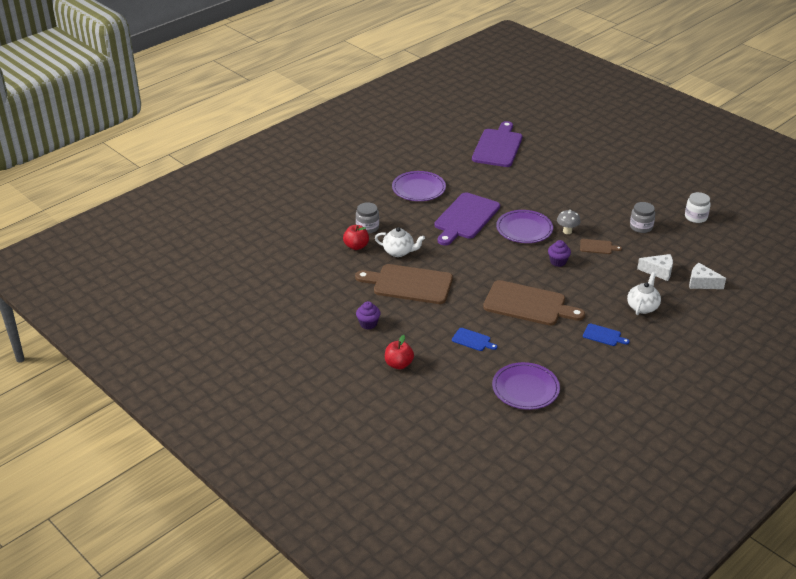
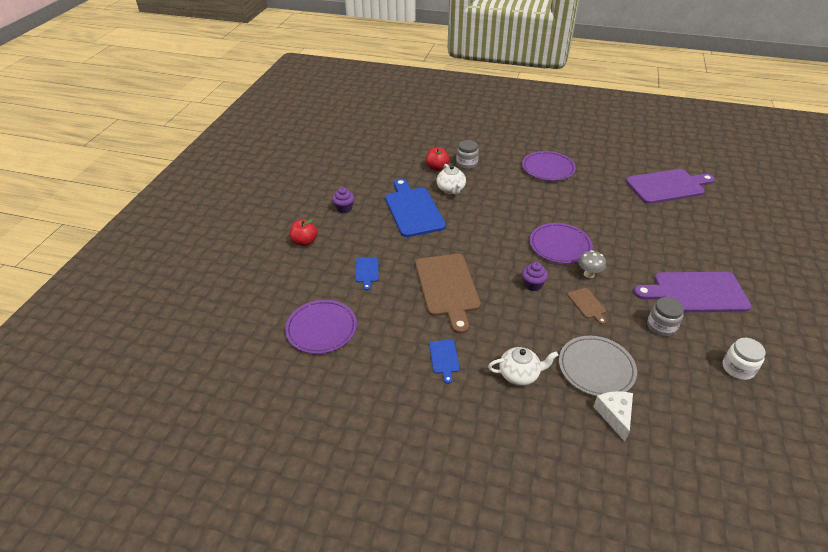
camera: 60 degrees right, 5 degrees up
brown cutting board [355,264,453,304] -> blue cutting board [385,178,446,237]
purple cutting board [434,192,500,245] -> purple cutting board moved to [634,272,751,312]
white cheese [637,254,673,281] -> grey plate [559,336,637,396]

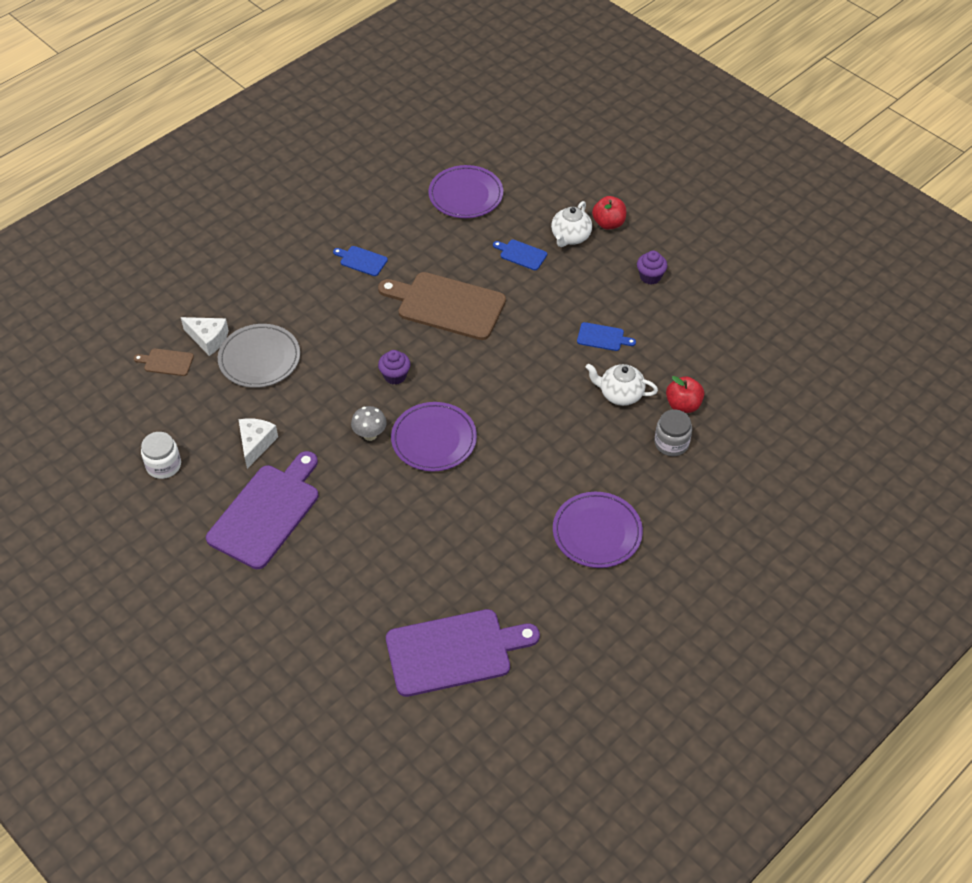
camera: 120 degrees right, 10 degrees up
blue cutting board [385,178,446,237] -> blue cutting board [577,322,636,351], size x0.45
white teapot [488,347,558,386] -> white teapot moved to [551,201,592,247]
brown cutting board [568,288,606,325] -> brown cutting board moved to [134,348,194,376]
purple cutting board [626,169,715,204] -> purple cutting board turned 120 degrees counterclockwise [386,609,540,697]
grey jar [647,297,684,337] -> white cheese [238,418,278,469]

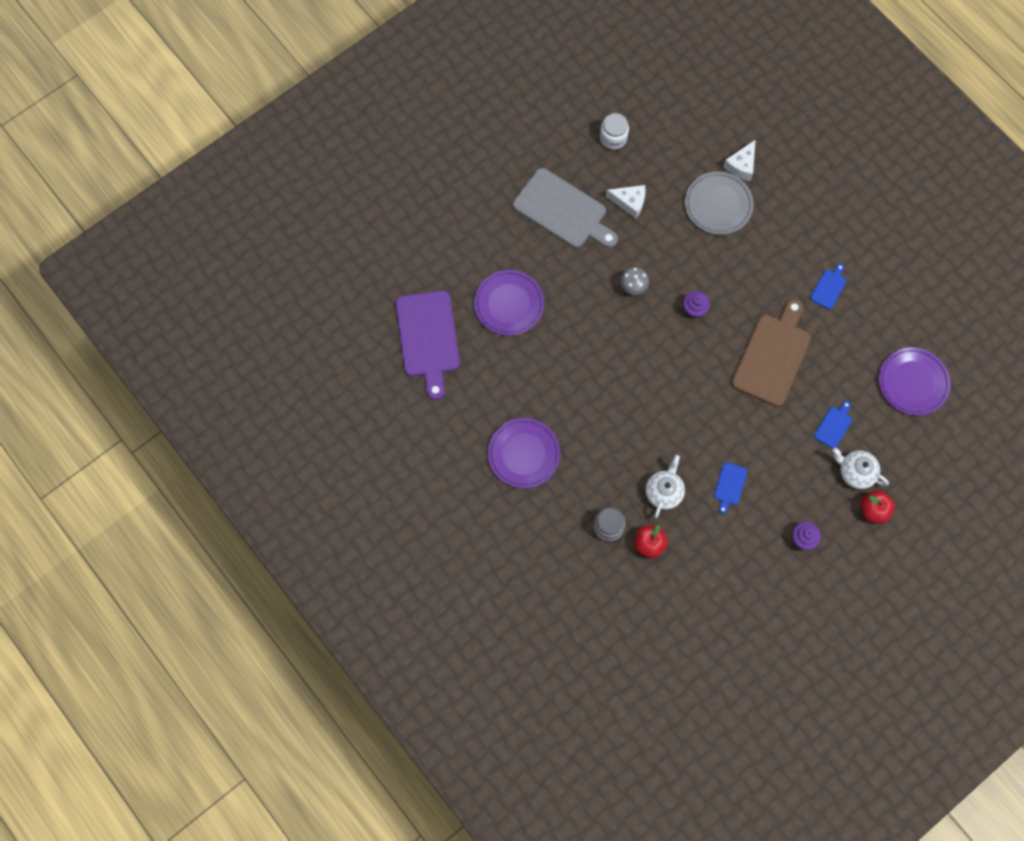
camera: 95 degrees right, 20 degrees up
brown cutting board [134,348,194,376] -> none
purple cutting board [206,451,318,569] -> grey cutting board [513,168,618,248]
purple plate [391,402,477,471] -> purple plate moved to [474,270,544,336]

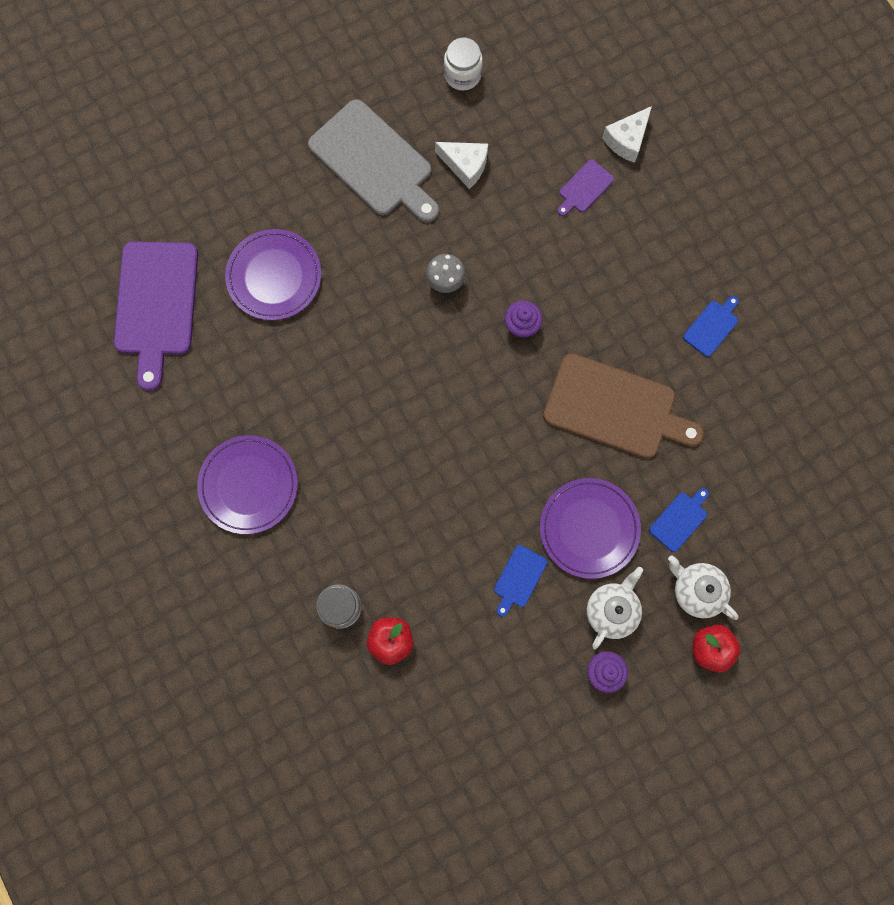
camera: 10 degrees right, 5 degrees up
white teapot [646,455,685,518] -> white teapot moved to [587,567,643,650]
grey plate [685,172,754,235] -> purple cutting board [557,159,614,216]
brown cutting board [731,299,811,407] -> brown cutting board turned 75 degrees clockwise [543,353,704,459]
purple plate [879,347,951,416] -> purple plate moved to [540,478,641,579]

